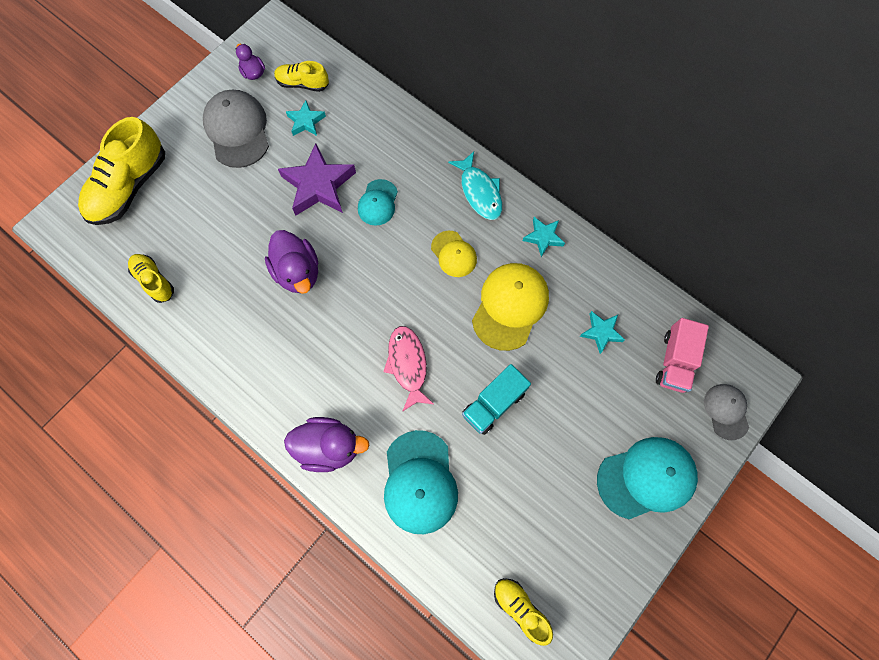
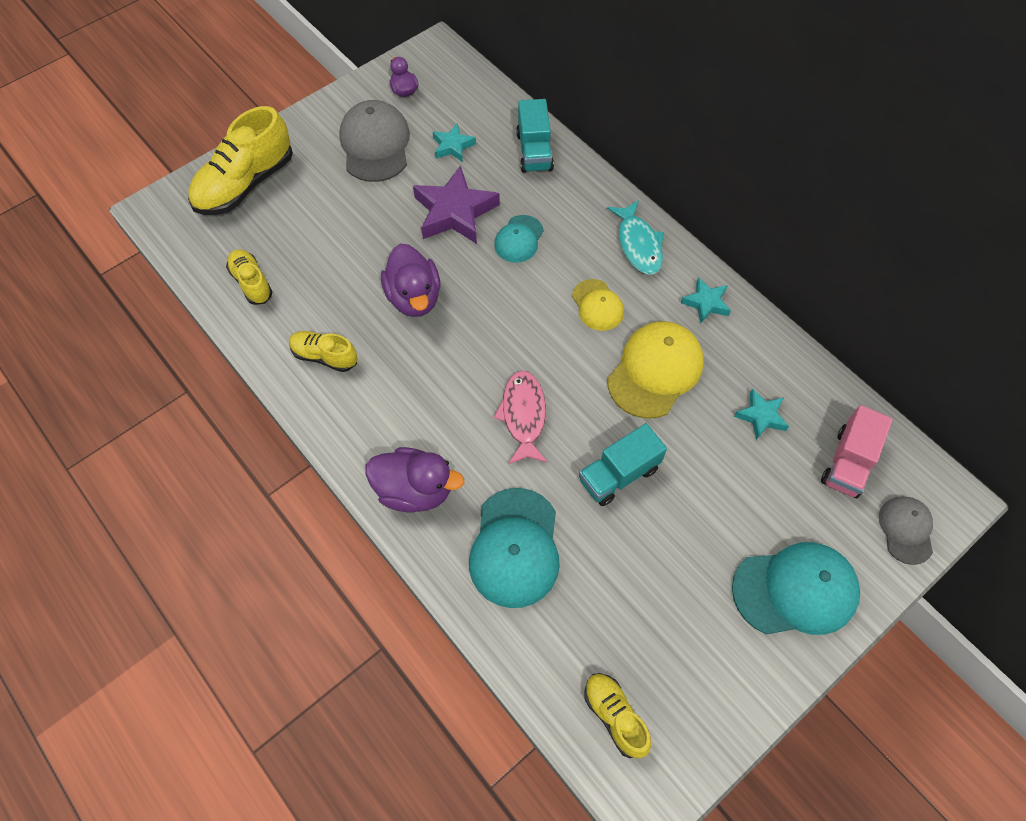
camera: 10 degrees right, 10 degrees down
yellow shoe [274,61,329,92] -> yellow shoe moved to [289,331,357,372]
none -> turquoise truck [516,99,554,173]

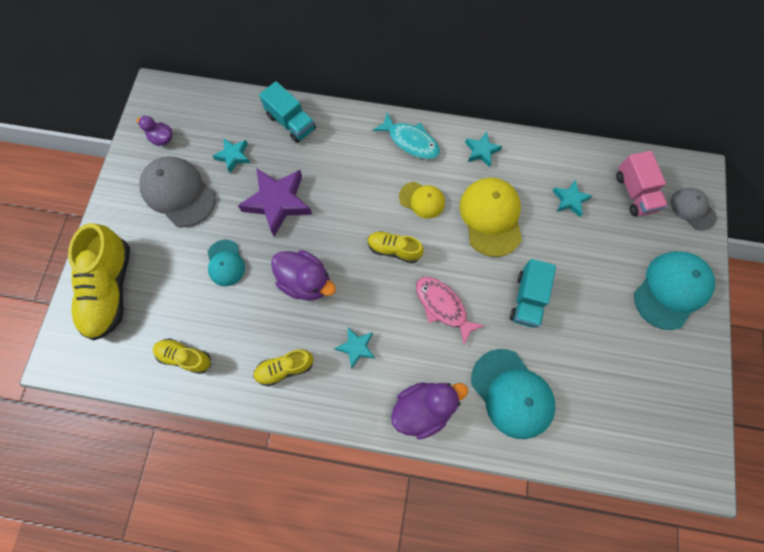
camera: 40 degrees left, 10 degrees up
turquoise cap [494,215,544,263] -> turquoise cap moved to [208,239,245,286]
yellow shoe [585,673,651,758] -> yellow shoe moved to [368,231,424,263]
none -> turquoise star [335,327,375,369]

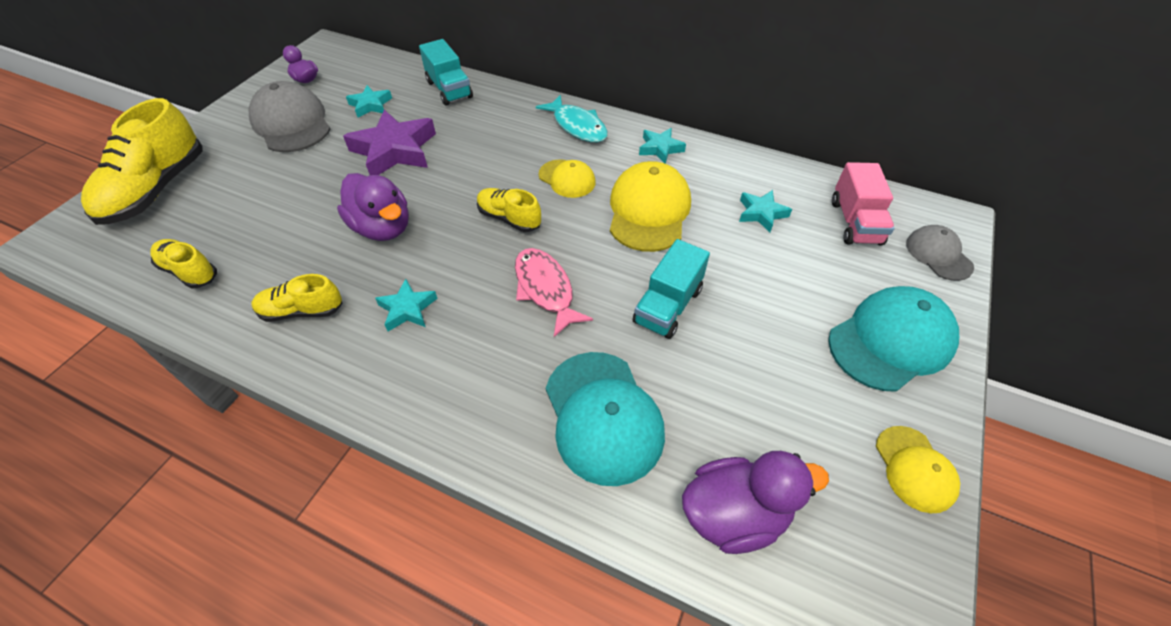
camera: 15 degrees right, 20 degrees down
turquoise cap [208,239,245,286] -> none
purple duck [391,382,468,440] -> purple duck moved to [682,451,829,554]
none -> yellow cap [876,426,960,513]

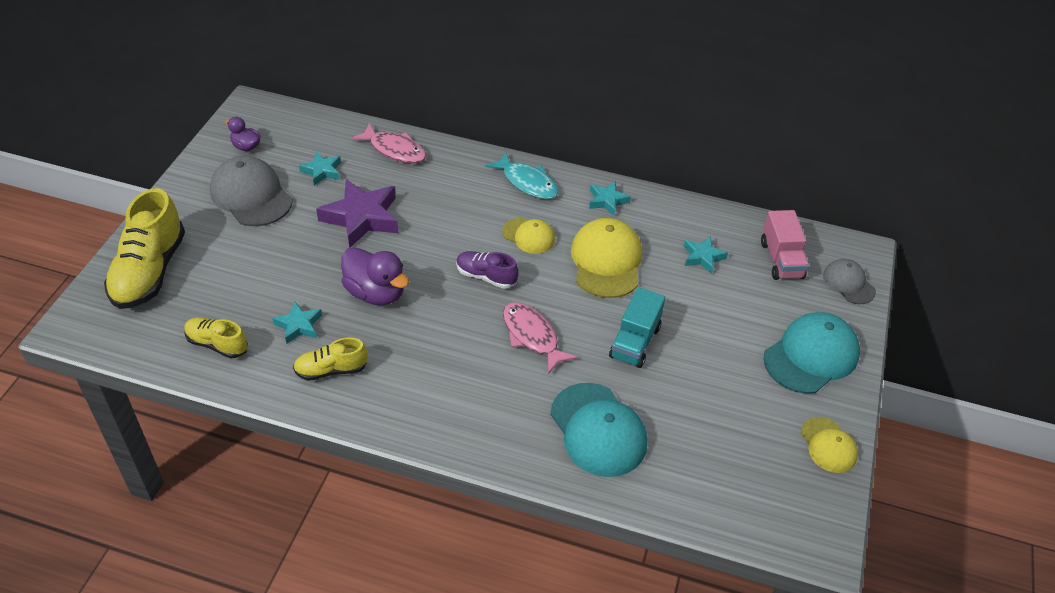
camera: 10 degrees left, 5 degrees down
turquoise star [375,279,438,332] -> turquoise star moved to [272,301,322,344]
turquoise truck [419,39,473,106] -> pink fish [351,123,426,164]
yellow shoe [477,188,541,232] -> purple shoe [456,251,519,289]
purple duck [682,451,829,554] -> none

